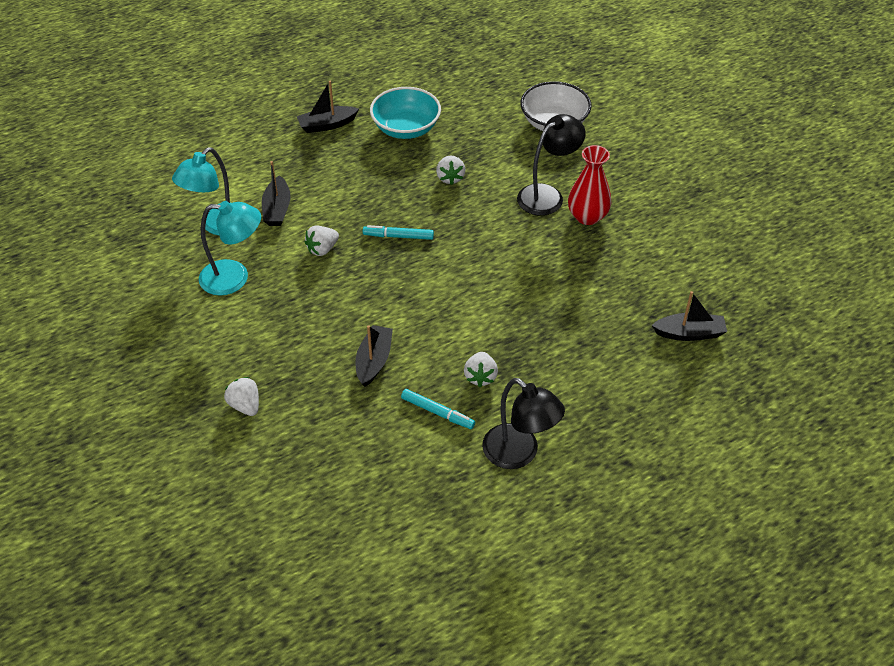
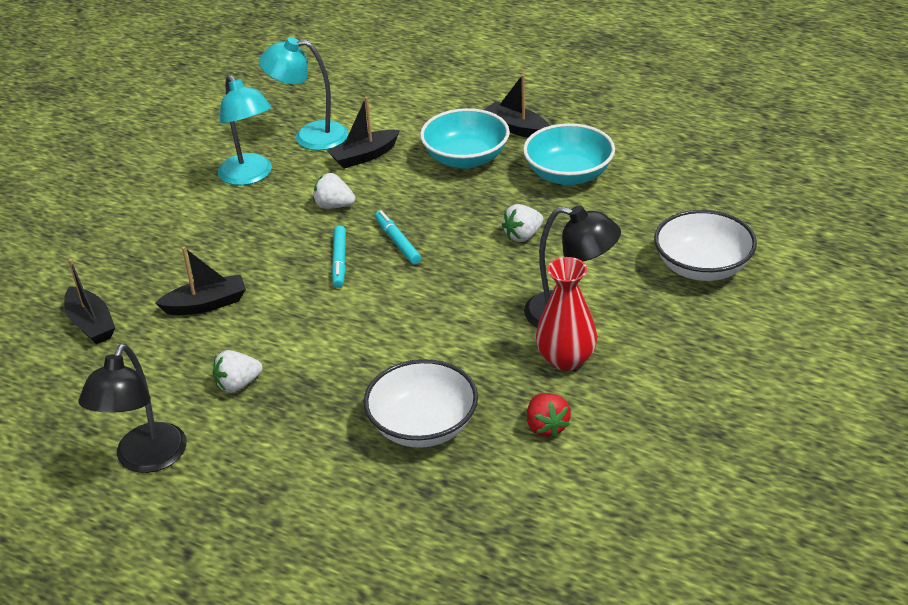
camera: 60 degrees right, 10 degrees down
white strawberry [224,377,259,416] -> none
turquoise marker [401,389,475,429] -> turquoise marker moved to [332,225,346,288]
black boat [652,291,727,341] -> black boat moved to [64,259,115,344]
none -> white bowl [364,359,478,448]
none -> turquoise bowl [420,108,510,169]
none -> red strawberry [527,393,571,438]

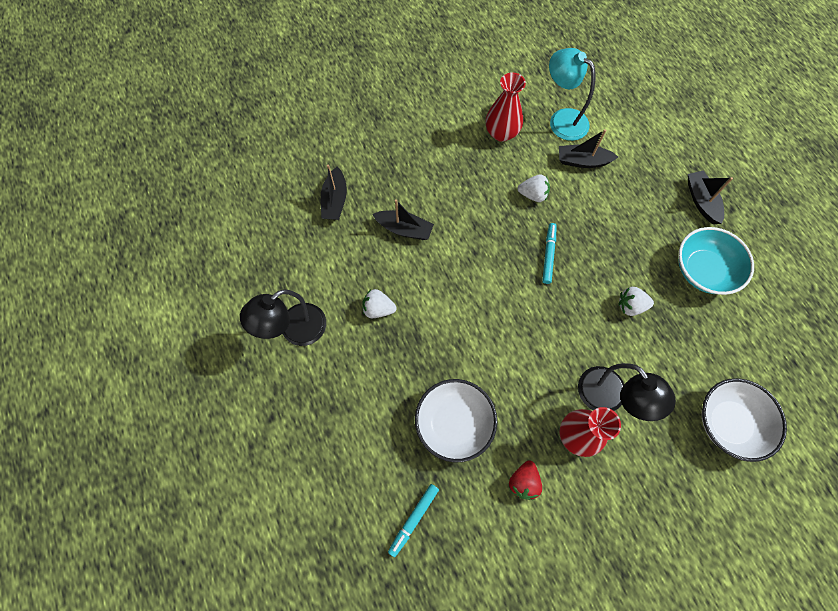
camera: 35 degrees right, 30 degrees up
turquoise lamp [218,75,272,185] -> red vase [486,72,526,142]
white strawberry [313,173,356,209] -> white strawberry turned 135 degrees clockwise [517,174,550,202]
turquoise marker [332,225,346,288] -> turquoise marker moved to [388,484,439,557]
turquoise bowl [420,108,510,169] -> none

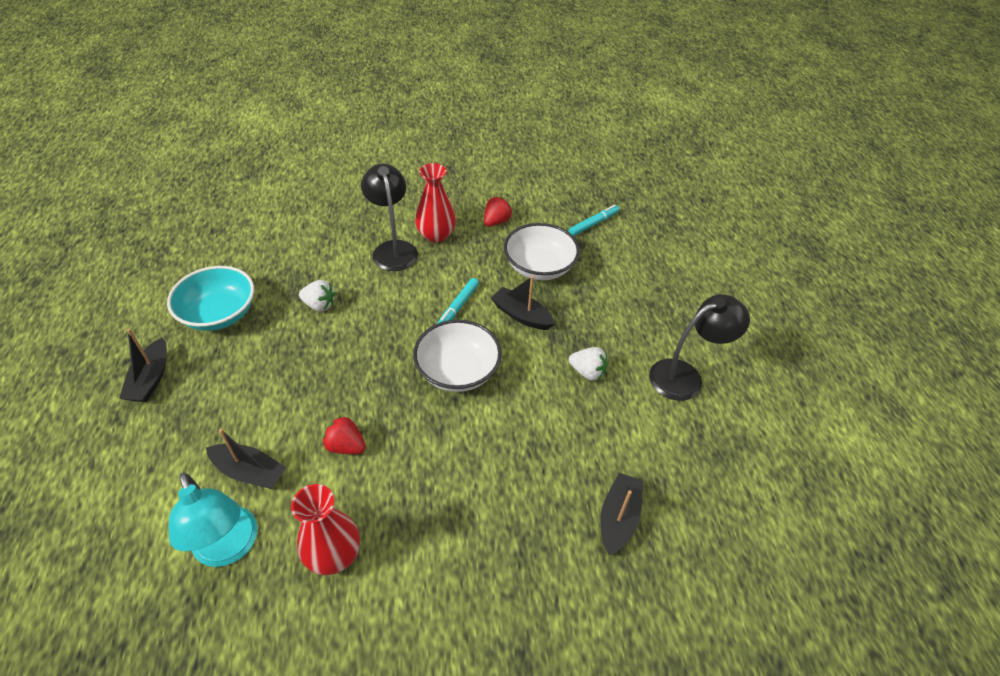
camera: 165 degrees left, 20 degrees down
black boat [372,199,434,240] -> black boat moved to [491,276,555,330]
white strawberry [517,174,550,202] -> red strawberry [323,416,366,454]
turquoise marker [542,223,556,284] -> turquoise marker moved to [437,278,479,324]
white bowl [702,378,787,462] -> white bowl moved to [413,320,502,392]

